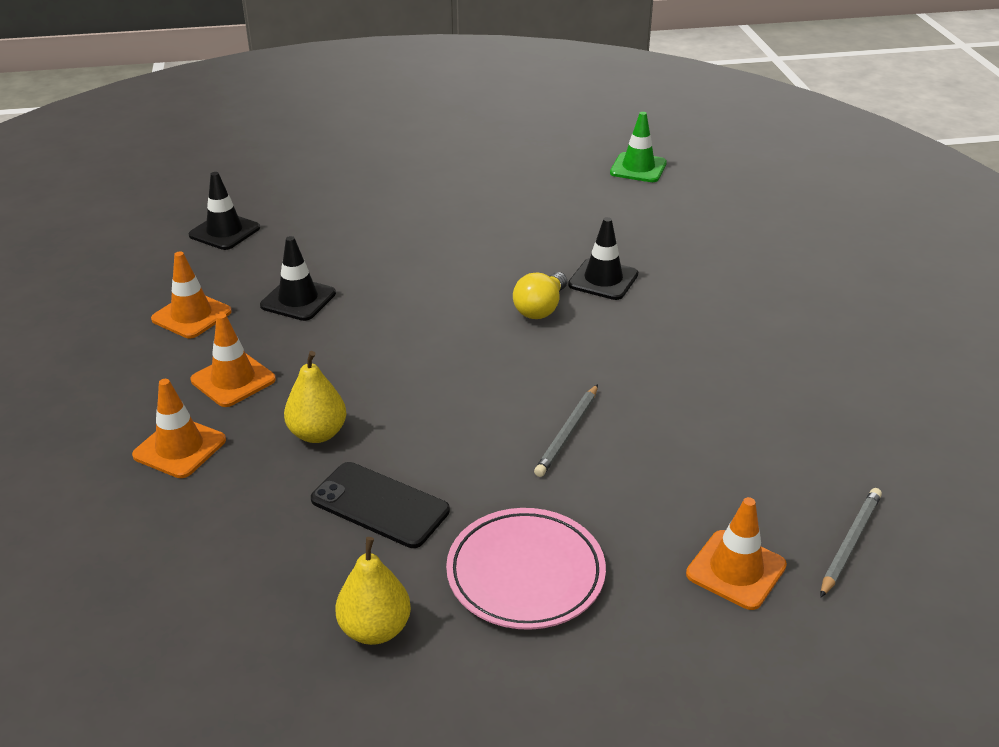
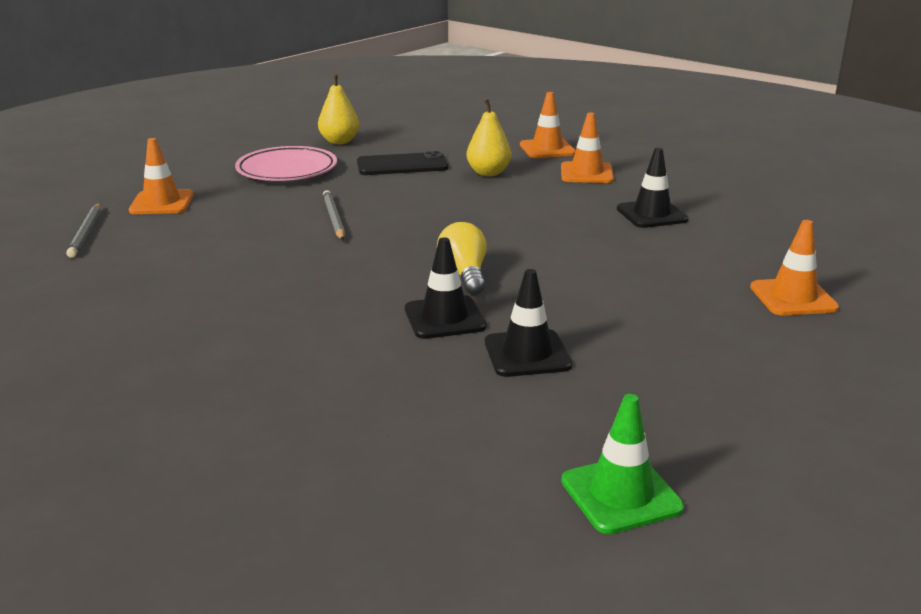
camera: 140 degrees right, 10 degrees down
orange traffic cone [151,252,232,338] -> orange traffic cone moved to [750,220,839,315]
black traffic cone [189,172,260,250] -> black traffic cone moved to [485,269,572,377]

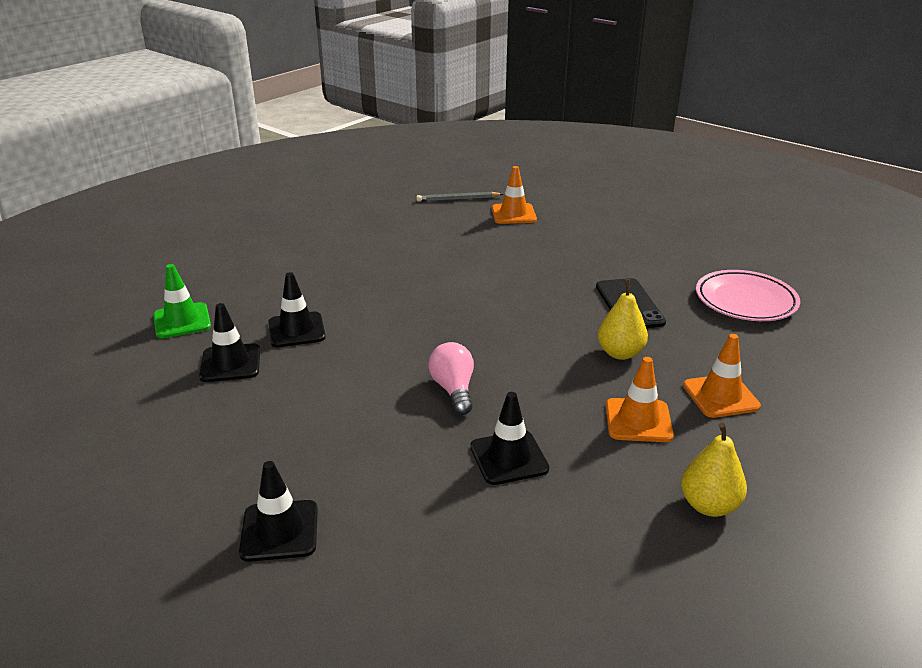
camera: 90 degrees right, 5 degrees up
pink plate [235,146,337,181] -> pink plate moved to [696,270,800,321]
yellow pear [318,73,359,144] -> yellow pear moved to [681,423,747,517]
grey pencil [323,190,345,240] -> none
yellow light bulb [437,222,487,295] -> none
green traffic cone [561,394,684,534] -> green traffic cone moved to [153,264,211,339]
orange traffic cone [750,220,839,315] -> black traffic cone [239,461,318,562]
none -> pink light bulb [428,342,474,415]

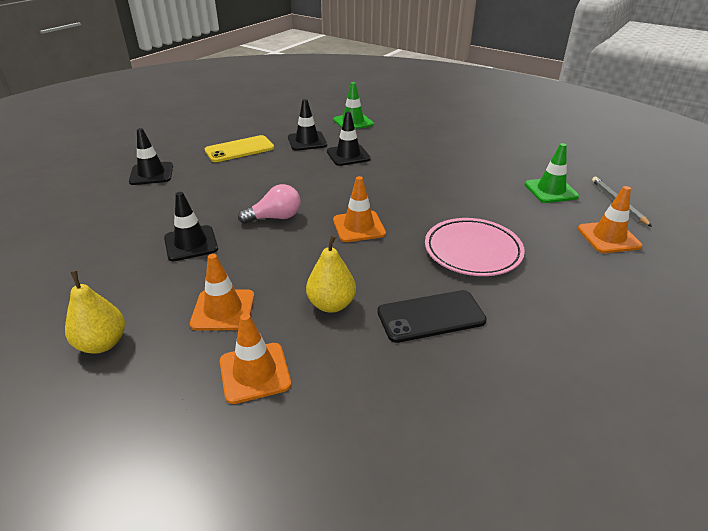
camera: 85 degrees right, 5 degrees up
pink plate [696,270,800,321] -> pink plate moved to [425,218,525,276]
none -> yellow phone [205,135,274,162]
none -> orange traffic cone [333,176,386,242]
none -> green traffic cone [525,143,579,203]

